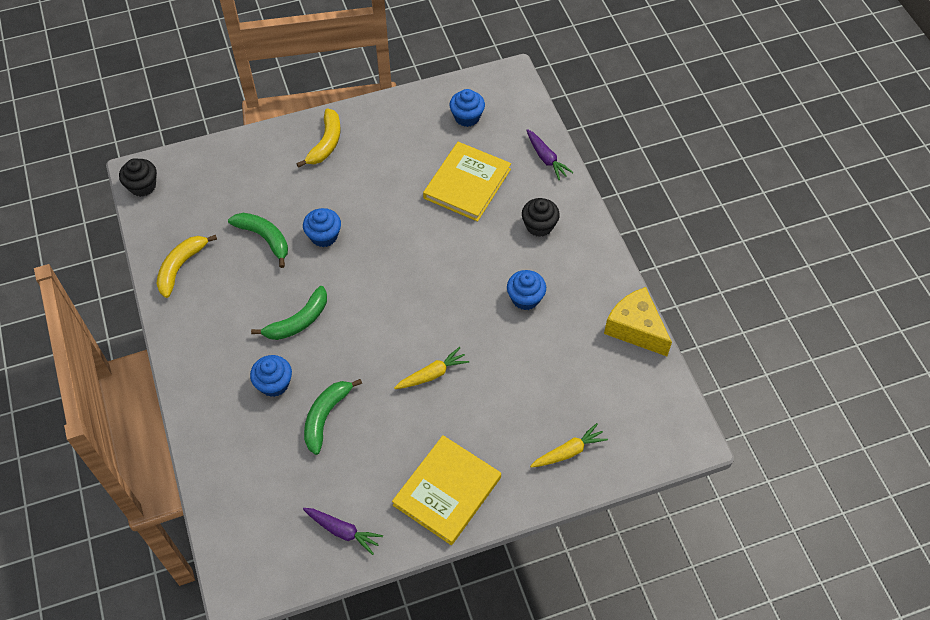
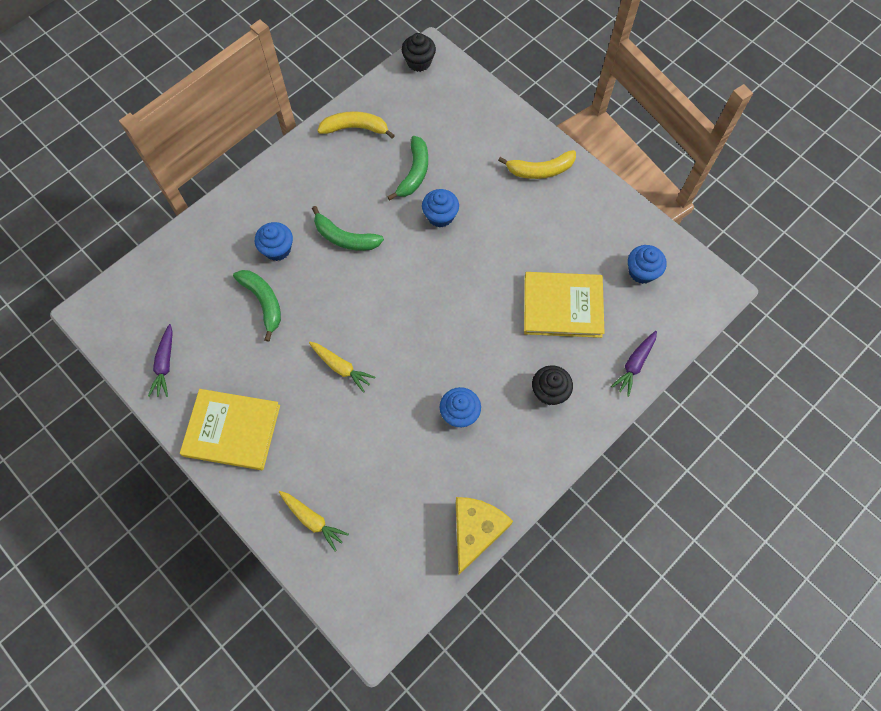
camera: 65 degrees right, 10 degrees up
green banana [304,379,362,455] -> green banana turned 60 degrees clockwise [233,270,281,342]

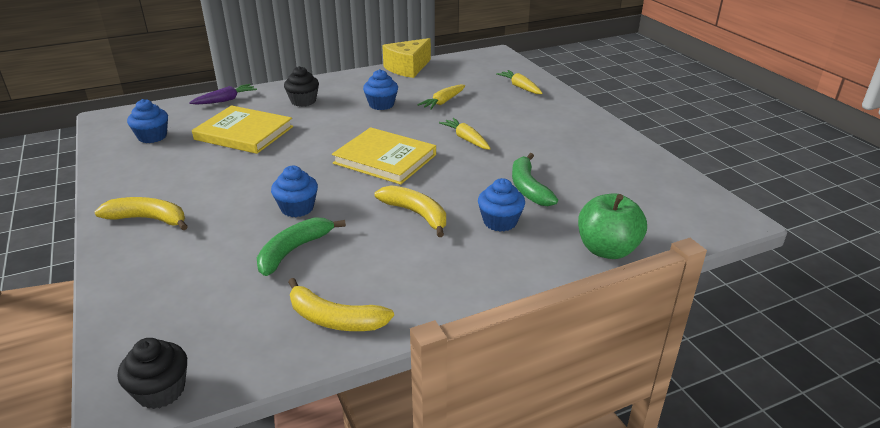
camera: 160 degrees left, 35 degrees down
purple carrot [148,324,173,397] -> none
yellow book [180,389,280,470] -> yellow book moved to [332,127,436,185]
green banana [312,206,384,251] -> yellow banana [375,185,446,237]
none -> yellow carrot [418,85,465,110]
none -> green apple [578,193,647,259]

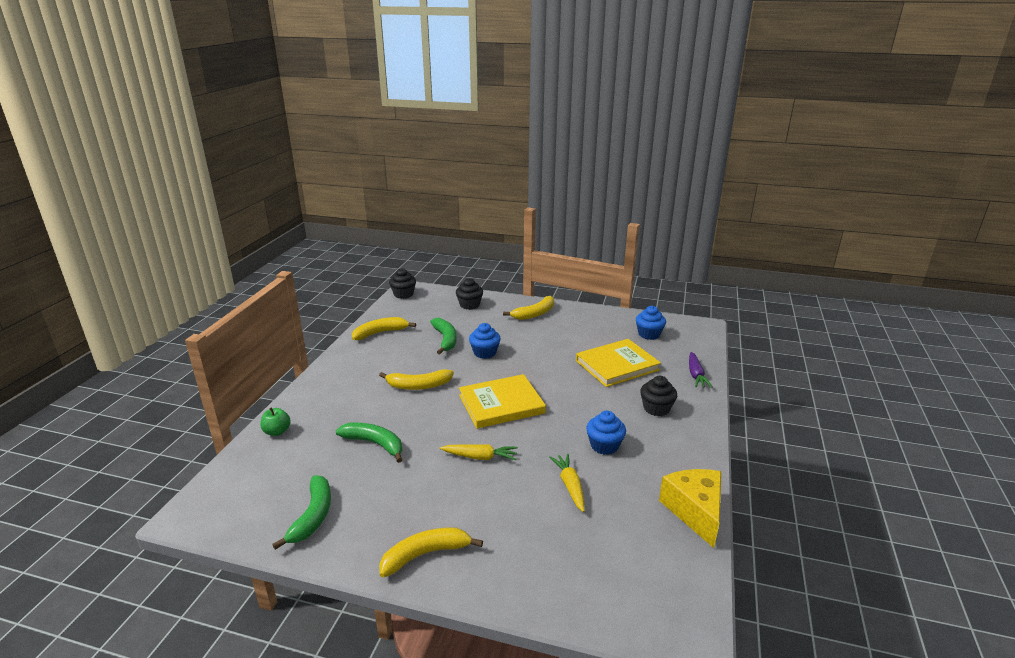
camera: 130 degrees right, 5 degrees down
blue cupcake [478,178,525,231] -> none
yellow carrot [496,70,543,94] -> none
green apple [578,193,647,259] -> green apple [260,407,291,436], size x0.56
none -> green banana [272,475,331,550]
none -> yellow banana [380,527,483,577]
none -> black cupcake [456,278,483,310]

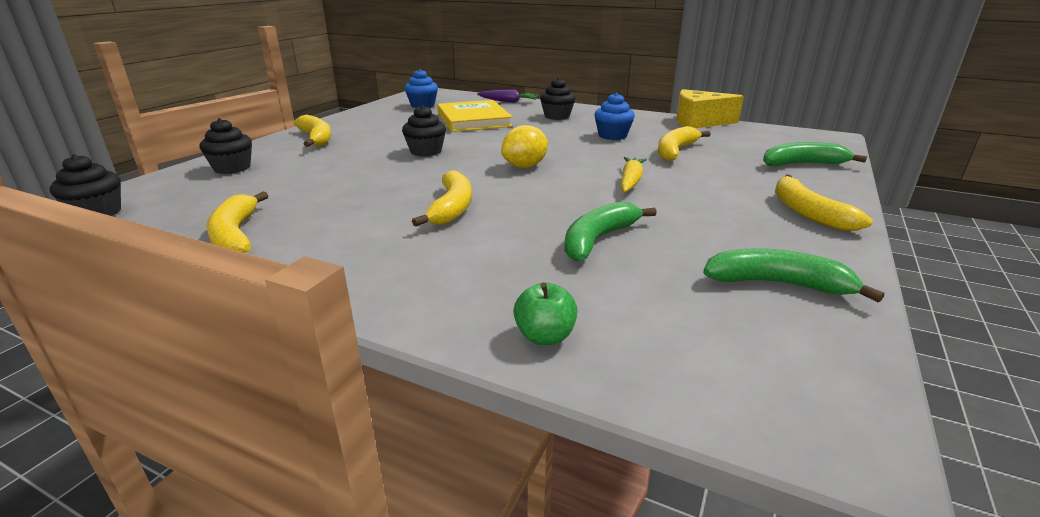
camera: 80 degrees left, 0 degrees up
green banana [430,318,457,354] -> green banana moved to [763,142,867,166]
yellow book [459,374,546,429] -> yellow lemon [501,125,548,168]
blue cupcake [469,323,501,359] -> none
yellow carrot [550,454,585,512] -> yellow banana [658,126,711,161]
none -> black cupcake [402,105,446,157]

